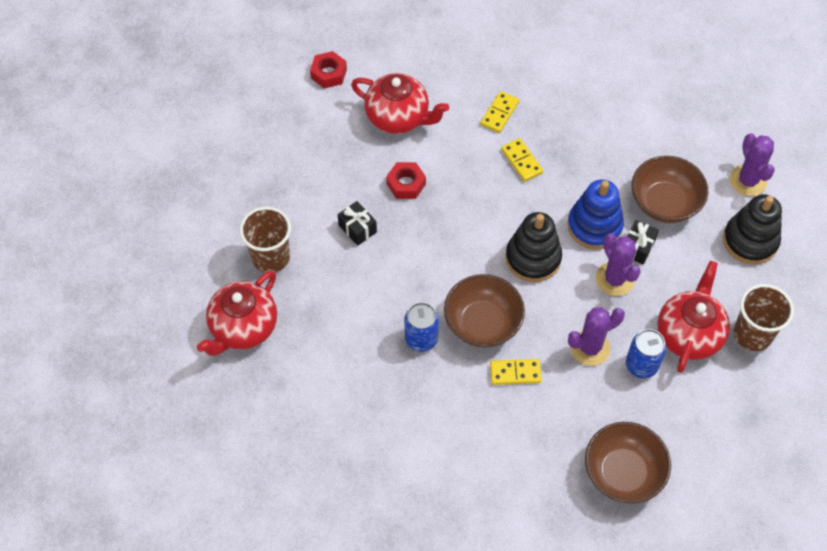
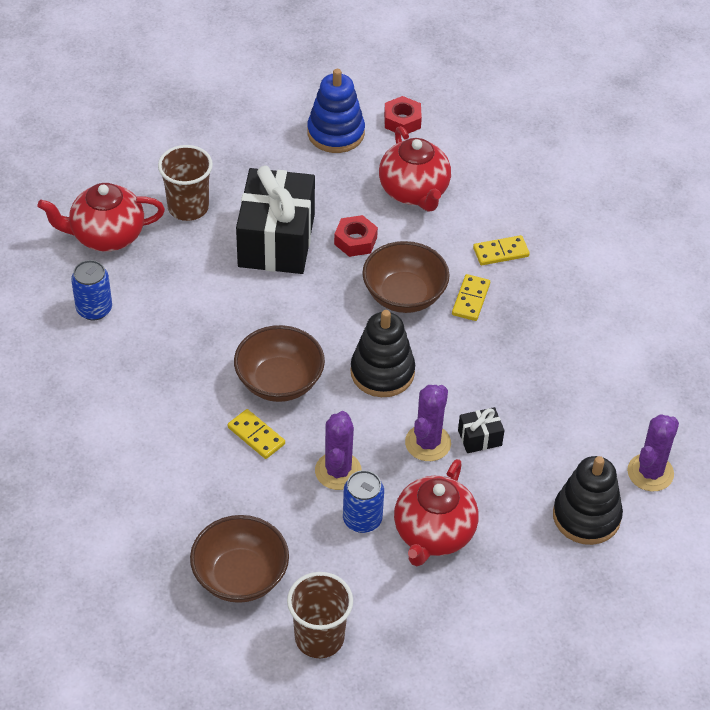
camera: 45 degrees right, 10 degrees down
black gift [338,201,377,246] -> black gift [236,166,315,274], size x2.40
blue can [404,302,439,352] -> blue can moved to [71,260,112,321]
blue stacking toy [567,179,624,250] -> blue stacking toy moved to [307,69,365,153]
purple cactus [568,307,625,366] -> purple cactus turned 75 degrees clockwise [315,411,362,490]
brown bowl [632,156,708,223] -> brown bowl moved to [362,241,450,313]
red teapot [657,261,730,373] -> red teapot turned 135 degrees clockwise [394,459,478,566]
brown cup [733,284,794,351] -> brown cup moved to [287,572,353,658]

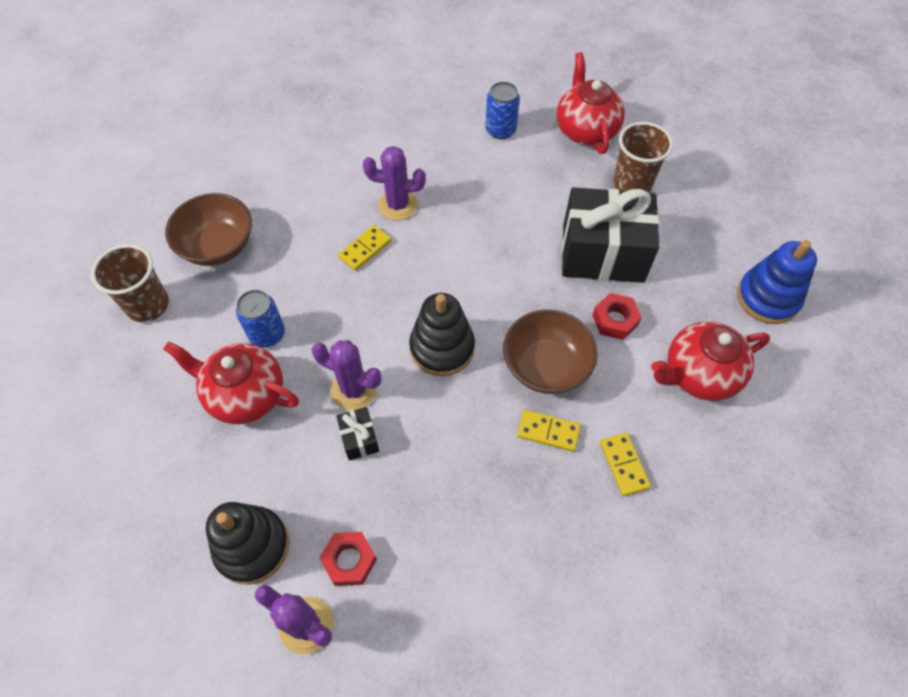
camera: 90 degrees right, 10 degrees up
brown bowl [234,325,325,402] -> none
purple cactus [315,411,362,490] -> purple cactus moved to [363,146,426,220]
red nut [384,96,422,134] -> red nut moved to [319,532,377,586]

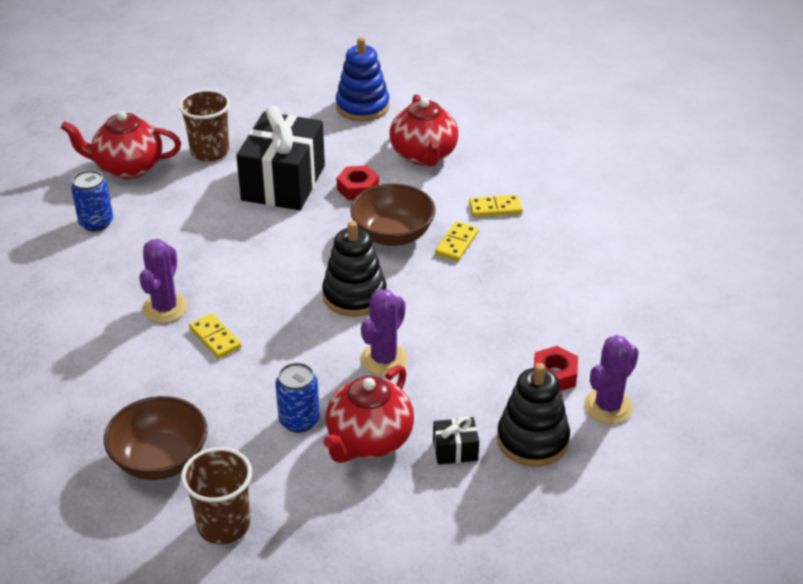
camera: 80 degrees left, 20 degrees down
black gift [336,407,379,461] -> black gift moved to [433,416,479,465]

